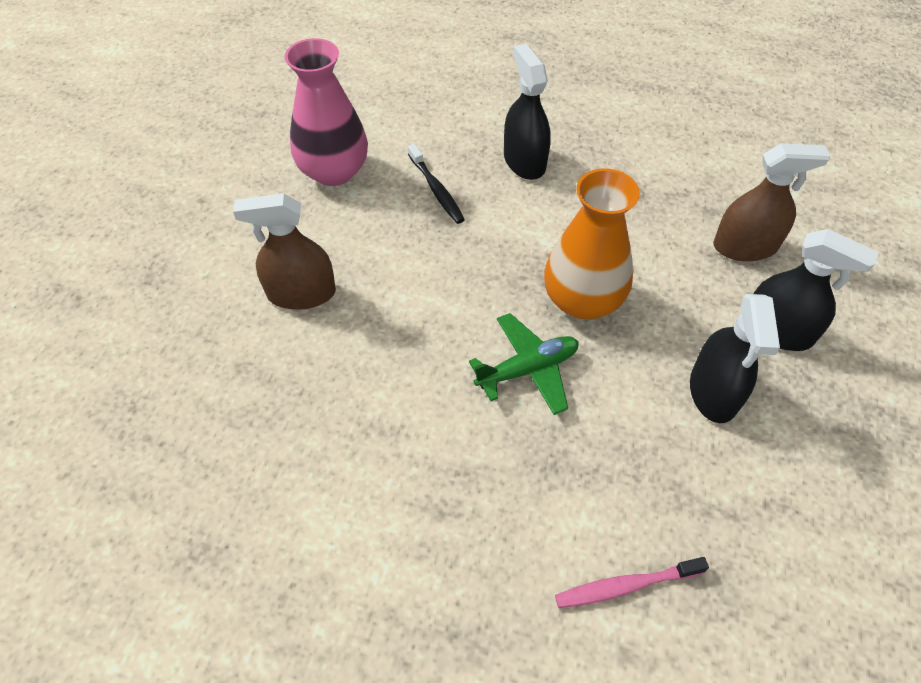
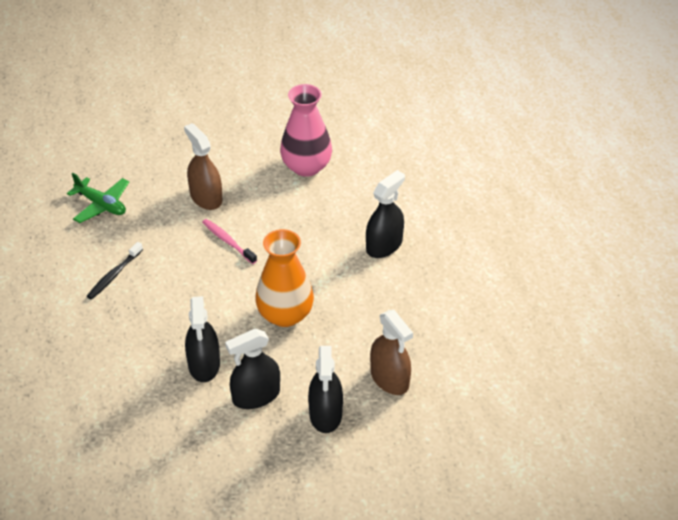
camera: 60 degrees right, 10 degrees down
black toothbrush [408,144,465,224] -> black toothbrush moved to [87,242,143,300]
green plane [469,313,579,415] -> green plane moved to [67,173,129,223]
pink toothbrush [555,557,709,608] -> pink toothbrush moved to [202,219,257,264]
none -> black spray bottle [185,296,220,382]

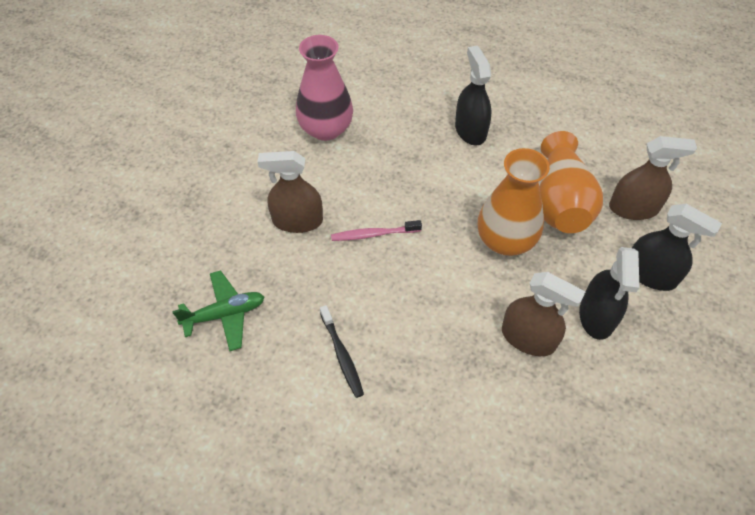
camera: 55 degrees left, 10 degrees up
black spray bottle [185,296,220,382] -> brown spray bottle [502,272,586,356]
none -> orange vase [539,131,603,233]

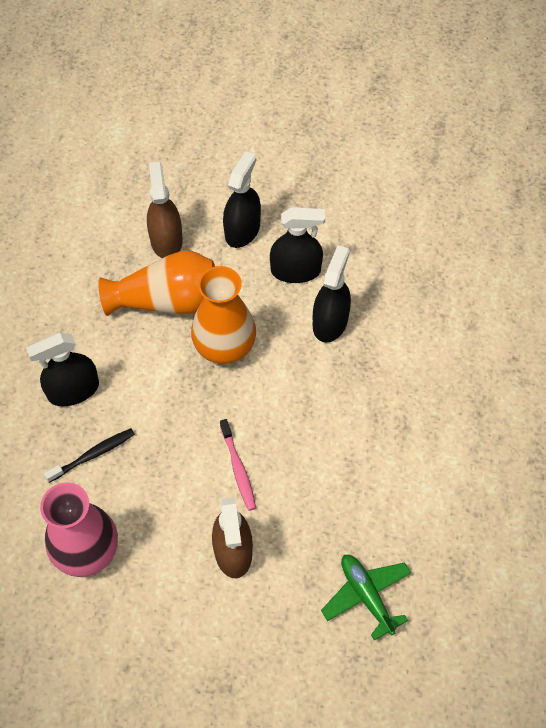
camera: 100 degrees left, 5 degrees up
black toothbrush [320,305,364,398] -> black toothbrush moved to [44,428,135,483]
brown spray bottle [502,272,586,356] -> black spray bottle [313,245,351,343]

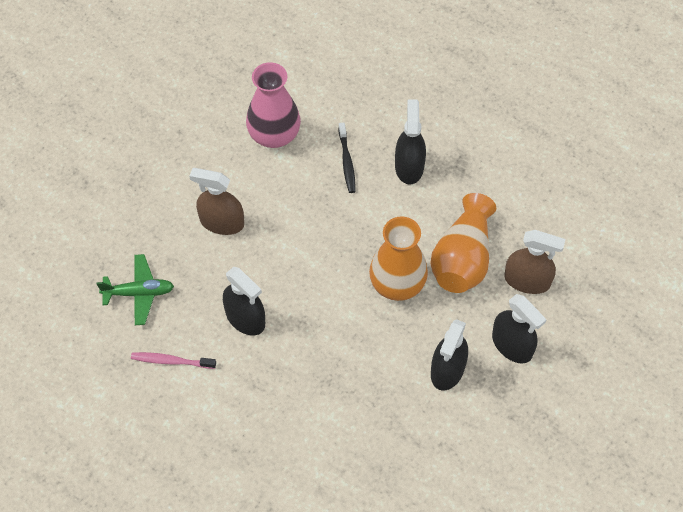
camera: 115 degrees right, 0 degrees up
pink toothbrush [220,419,256,511] -> pink toothbrush moved to [131,352,216,369]
black spray bottle [313,245,351,343] -> black spray bottle moved to [223,267,265,335]

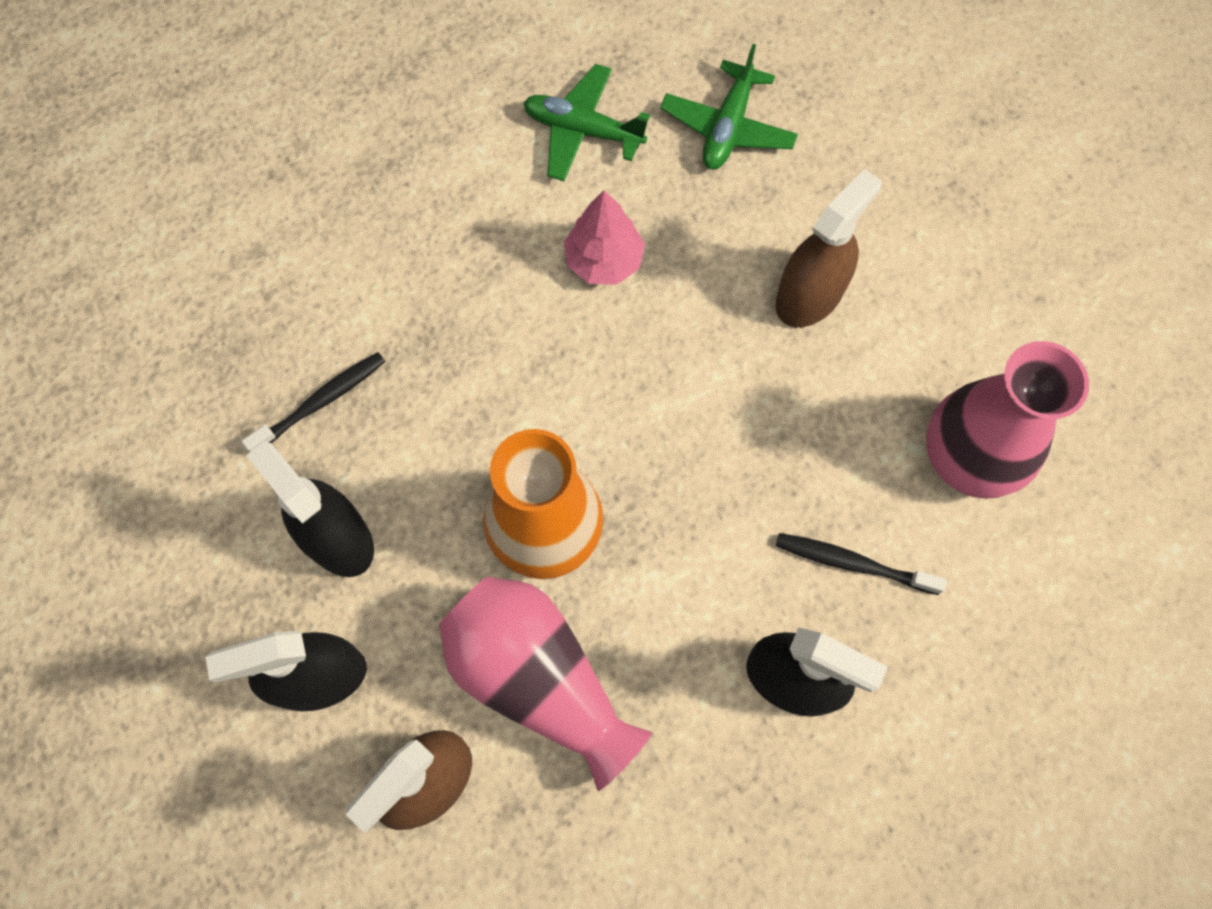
camera: 115 degrees right, 10 degrees up
pink toothbrush [131,352,216,369] -> green plane [523,64,650,181]
black spray bottle [223,267,265,335] -> pink tree [564,190,645,285]
orange vase [430,193,496,293] -> pink vase [439,576,652,791]
none -> black toothbrush [241,352,385,452]

